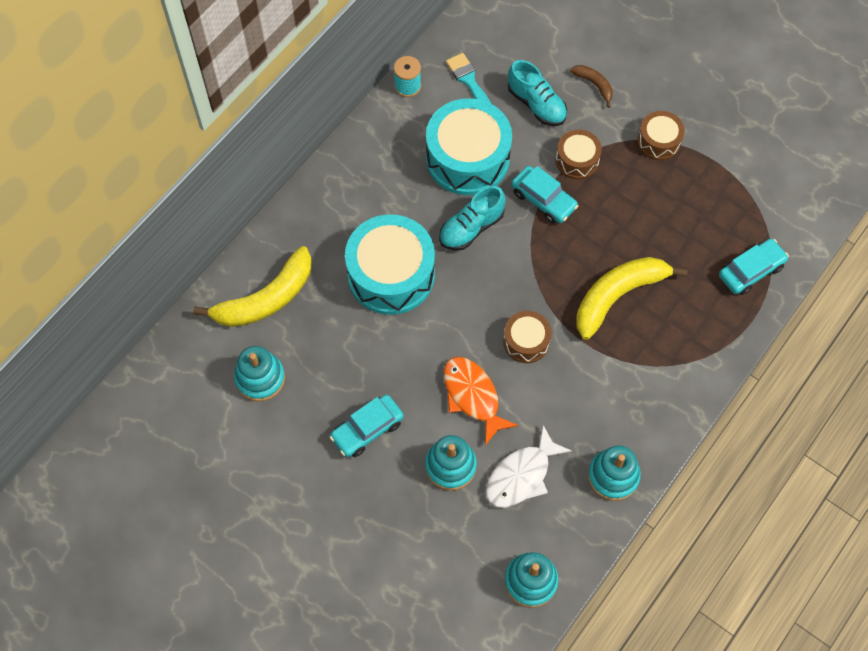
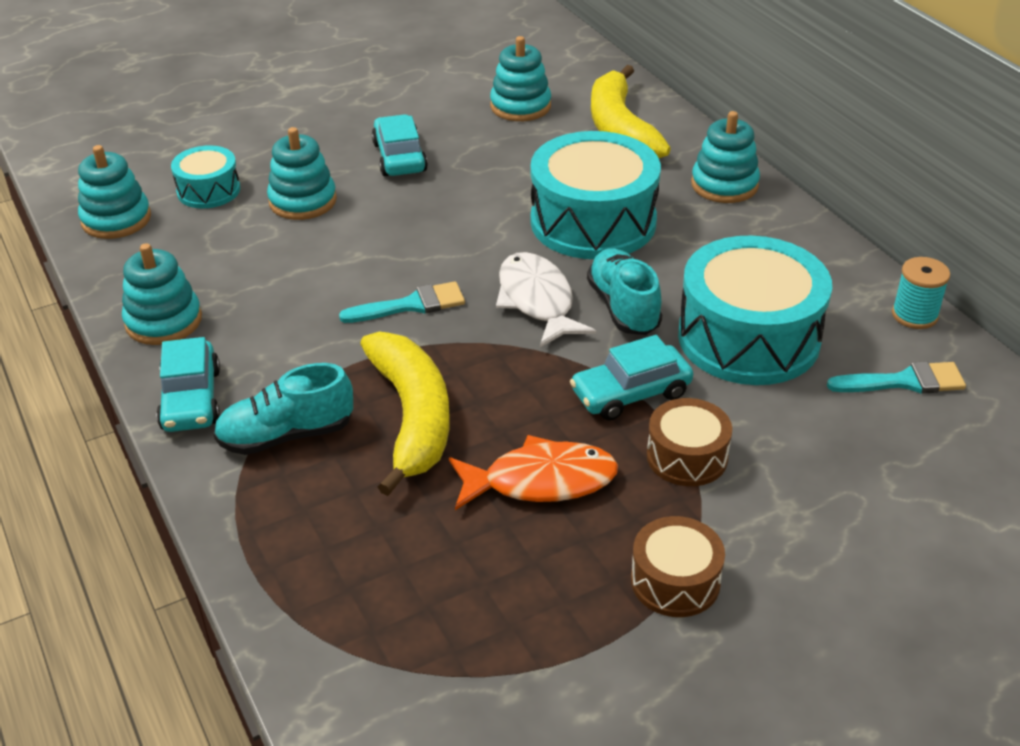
camera: 115 degrees right, 25 degrees down
orange fish [444,357,519,445] -> orange fish moved to [449,435,618,510]
white fish [486,425,572,508] -> white fish moved to [496,252,596,348]
brown drum [503,311,551,363] -> turquoise brush [339,281,465,323]
turquoise shoe [508,60,567,126] -> turquoise shoe moved to [213,363,353,455]
brown banana [570,65,613,108] -> none
turquoise car [719,239,789,295] -> turquoise car moved to [156,337,220,432]
none -> turquoise drum [171,145,240,208]
none -> turquoise stacking toy [691,111,760,203]

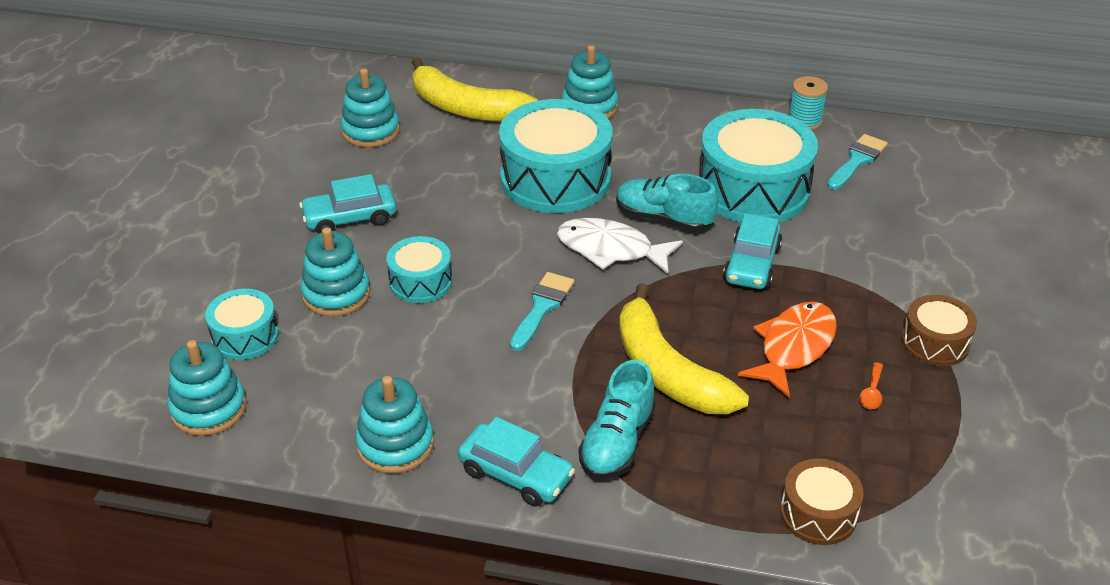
camera: 50 degrees left, 0 degrees up
yellow banana [360,332,449,496] -> yellow banana turned 150 degrees counterclockwise [619,283,749,414]
turquoise car [372,114,428,176] -> turquoise car turned 45 degrees counterclockwise [299,174,396,233]
brown drum [647,398,732,486] -> brown drum moved to [780,459,864,545]
none -> turquoise drum [386,236,452,303]
none -> orange spoon [859,362,883,409]

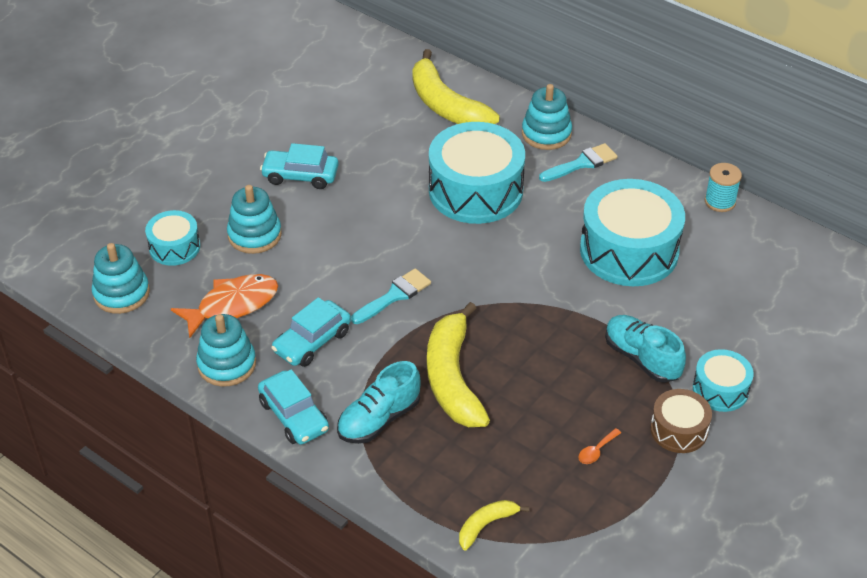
camera: 25 degrees right, 5 degrees up
turquoise stacking toy [340,68,400,147] -> none
turquoise drum [386,236,452,303] -> turquoise drum moved to [693,349,754,412]
white fish [557,218,683,274] -> none
turquoise shoe [616,174,718,231] -> turquoise shoe moved to [605,315,686,383]
turquoise car [723,213,782,289] -> turquoise car moved to [271,297,351,367]
orange fish [738,302,837,398] -> orange fish moved to [171,274,278,339]
brown drum [780,459,864,545] -> yellow banana [459,500,529,550]
turquoise brush [827,134,888,190] -> turquoise brush moved to [539,143,618,182]

